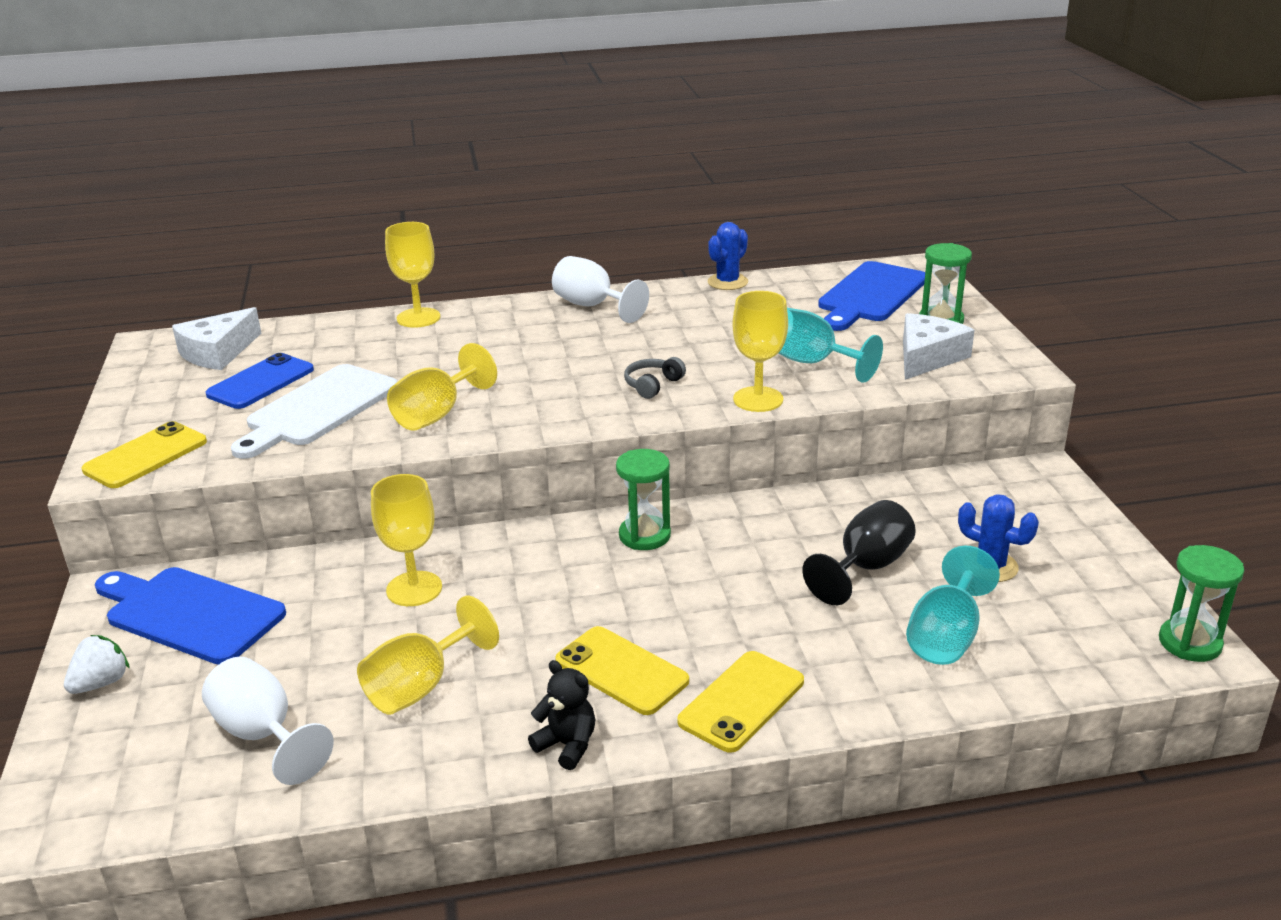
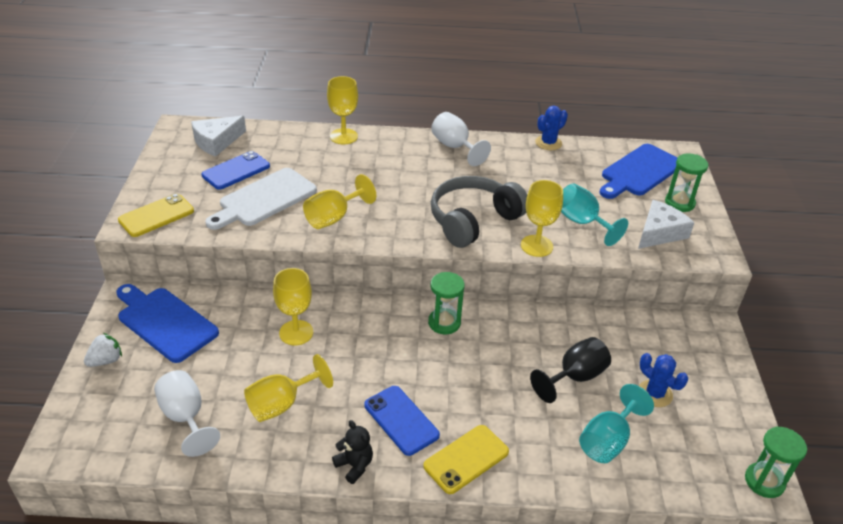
camera: 10 degrees right, 10 degrees up
yellow phone [555,626,689,715] -> blue phone [364,386,440,456]
grey headphones [624,357,686,399] -> grey headphones [431,176,527,248], size x2.40

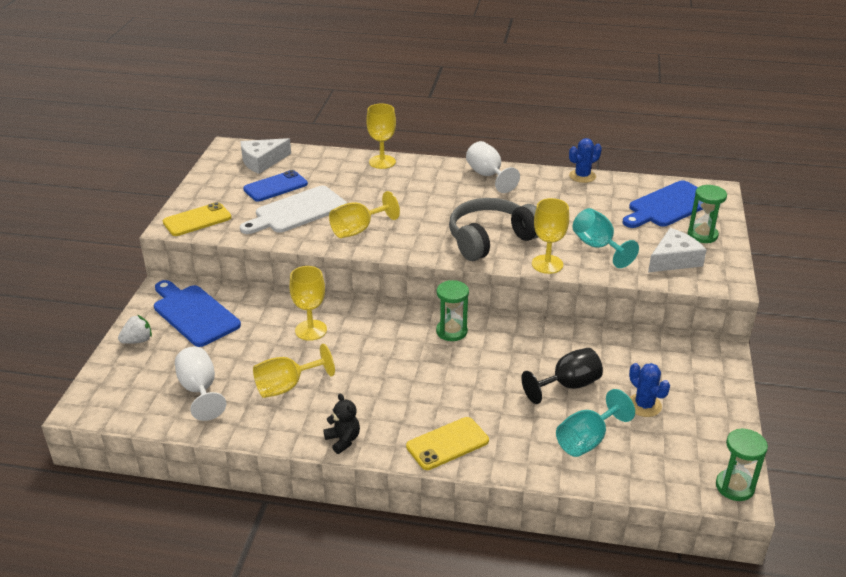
camera: 10 degrees right, 5 degrees down
blue phone [364,386,440,456] -> none

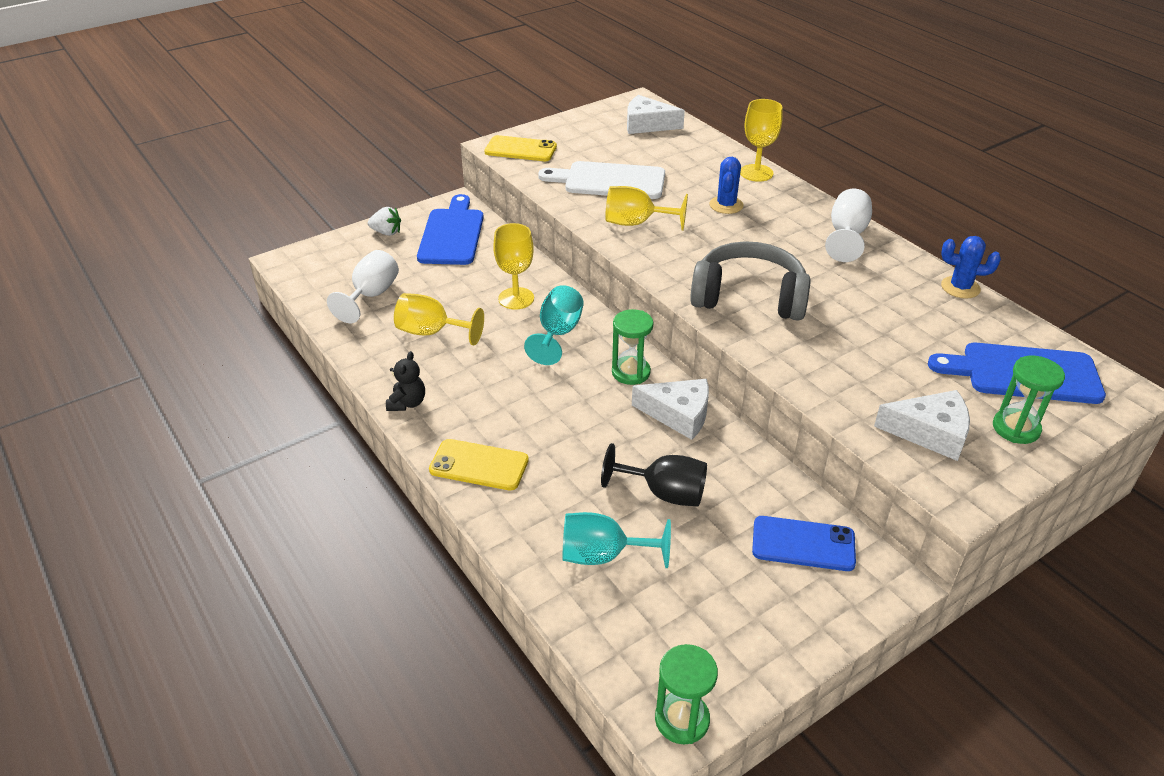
camera: 45 degrees right, 5 degrees up
blue phone [243,170,308,202] -> blue phone moved to [752,516,856,571]
yellow goblet [532,198,569,274] -> none
turquoise goblet [572,208,639,268] -> turquoise goblet moved to [524,285,584,365]
blue cactus [629,363,670,417] -> blue cactus moved to [709,157,744,214]
none -> white cheese [632,379,709,440]

